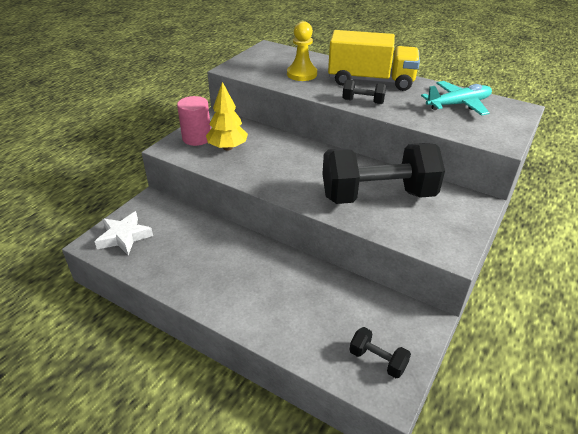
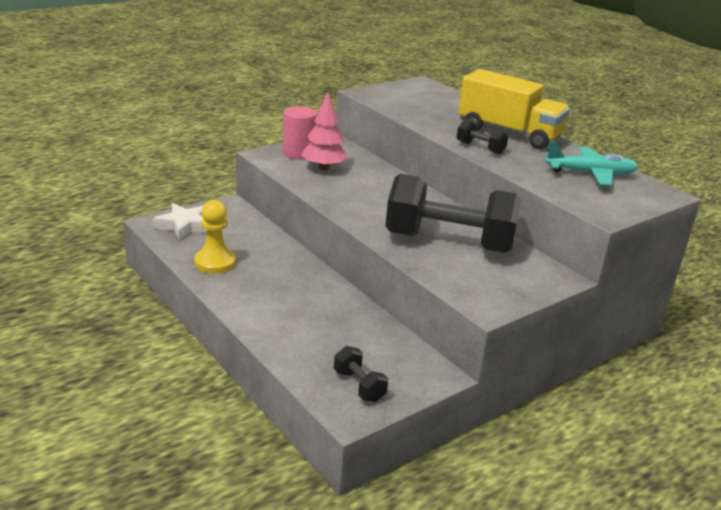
camera: 20 degrees right, 10 degrees down
yellow tree [206,82,248,151] -> pink tree [301,93,348,170]
yellow pawn [287,21,317,81] -> yellow pawn moved to [195,200,236,274]

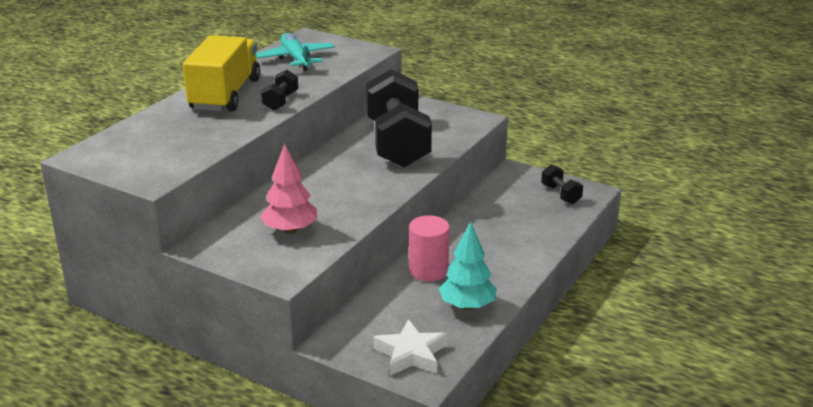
camera: 110 degrees left, 0 degrees up
yellow pawn [195,200,236,274] -> turquoise tree [439,222,497,310]
pink cylinder [283,106,317,159] -> pink cylinder moved to [409,215,450,281]
black dumbbell [334,346,388,402] -> black dumbbell turned 60 degrees counterclockwise [541,164,583,204]

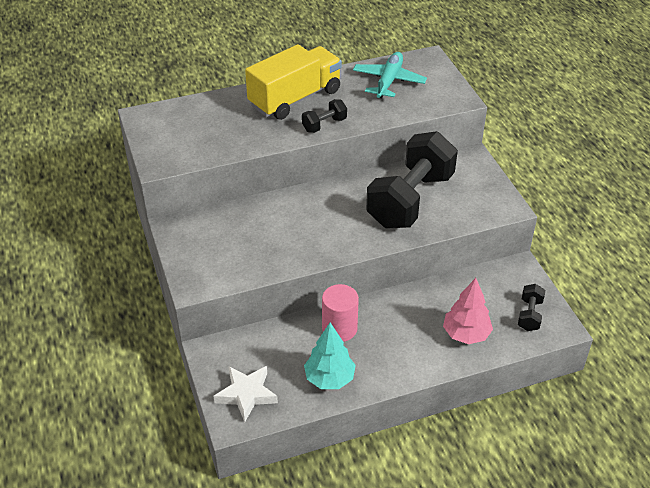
camera: 40 degrees right, 15 degrees up
pink tree [260,144,317,234] -> pink tree moved to [443,278,493,344]

